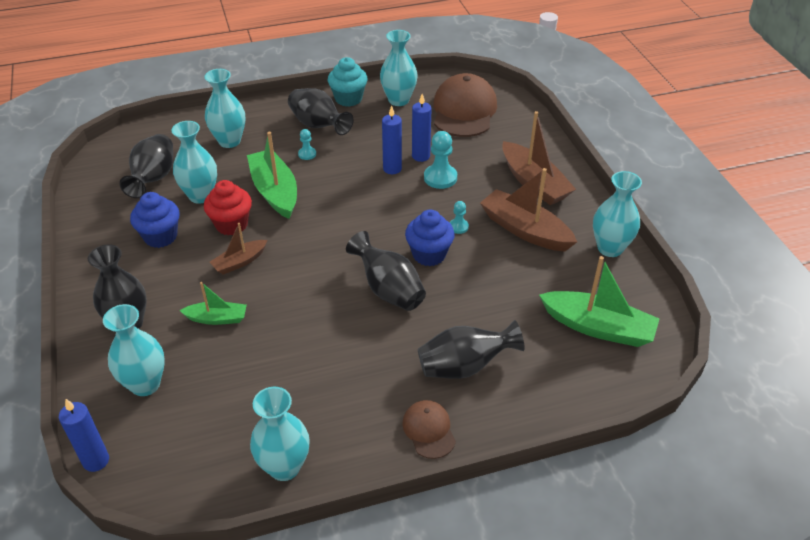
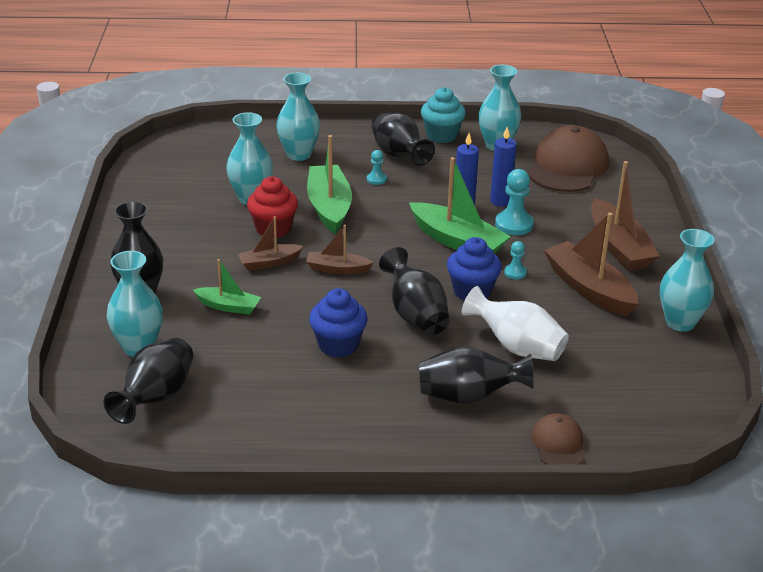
camera: 15 degrees right, 10 degrees down
blue candle [59,399,109,472] -> none
black vase [120,134,173,198] -> black vase moved to [103,338,193,424]
blue cupcake [130,192,180,248] -> blue cupcake moved to [309,288,368,358]
turquoise vase [250,387,310,481] -> none
brown cap [402,400,456,459] -> brown cap moved to [531,413,585,465]
green boat [539,256,660,347] -> green boat moved to [409,157,511,254]
none -> brown boat [306,225,374,274]
none -> white vase [462,286,569,361]

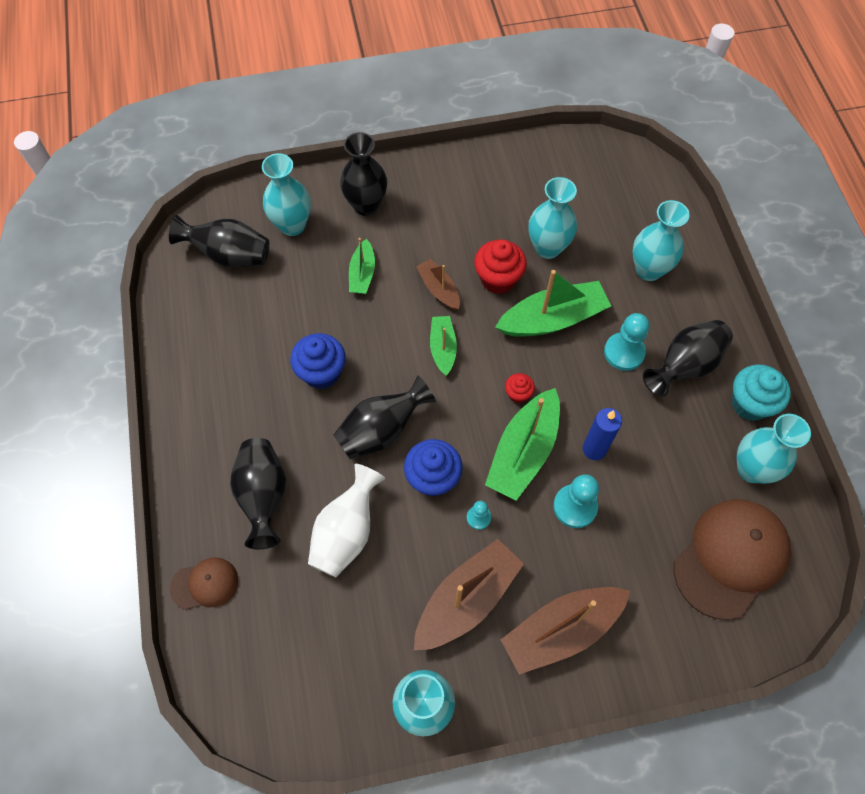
camera: 80 degrees right, 30 degrees up
brown boat [306,225,374,274] -> green boat [430,316,457,375]
turquoise pawn [367,150,387,185] -> turquoise pawn [604,313,649,371], size x1.80
blue candle [490,127,517,207] -> none
brown cap [528,125,609,192] -> brown cap turned 60 degrees counterclockwise [674,499,791,620]
none -> red cupcake [505,373,535,403]

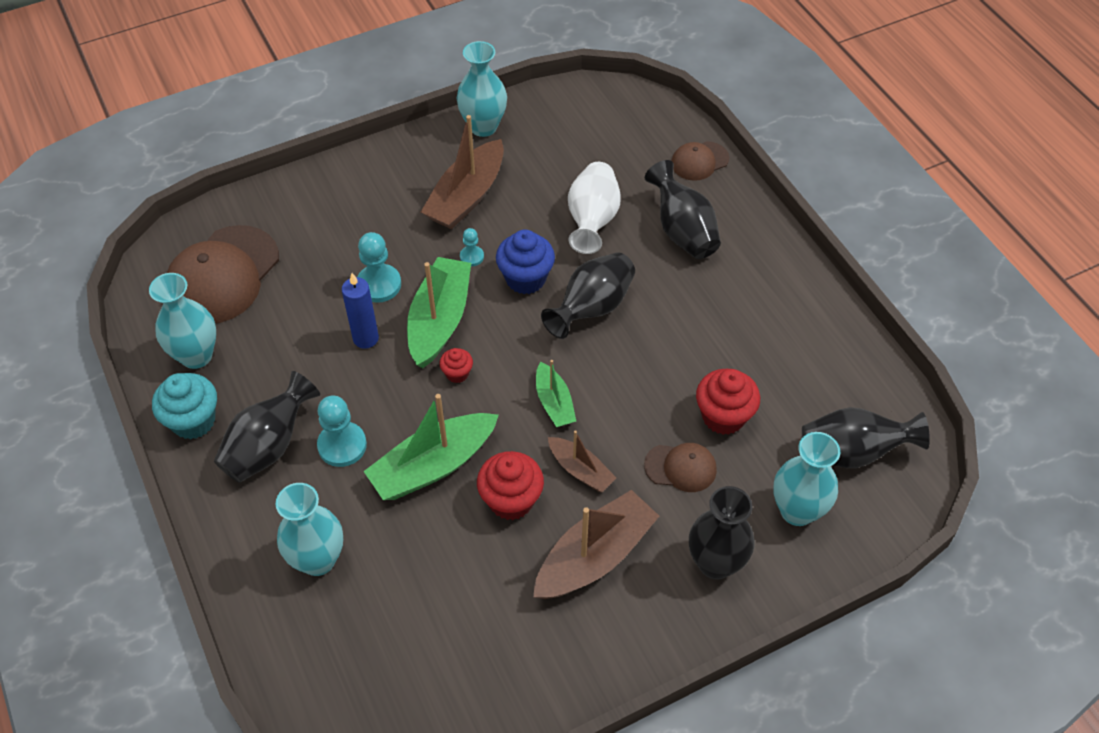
camera: 165 degrees right, 10 degrees down
blue cupcake [290,333,346,389] -> none
green boat [349,238,375,294] -> brown cap [644,443,717,492]
brown boat [501,587,630,675] -> brown boat moved to [533,490,659,599]
turquoise vase [528,177,577,259] -> none
none -> red cupcake [696,369,760,435]

